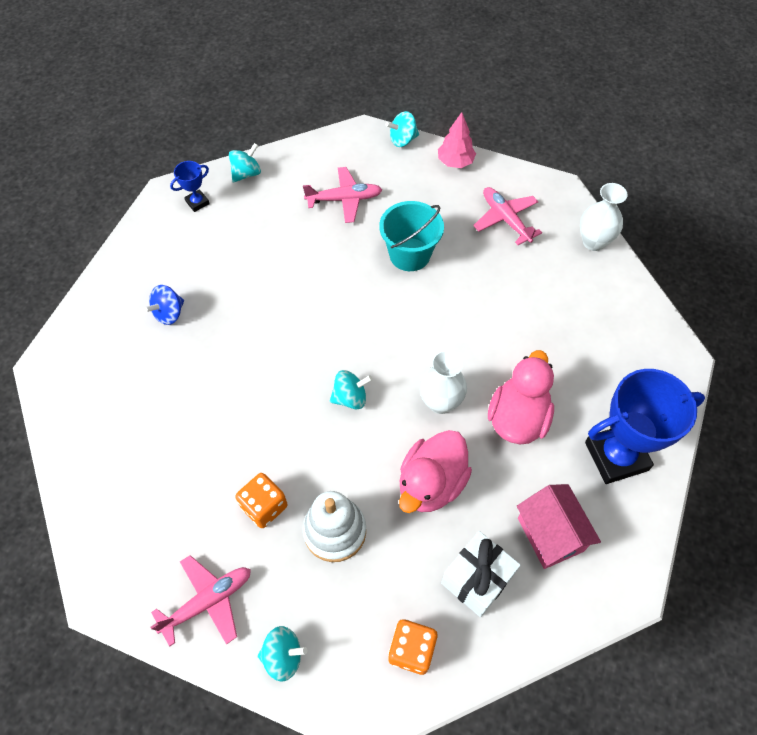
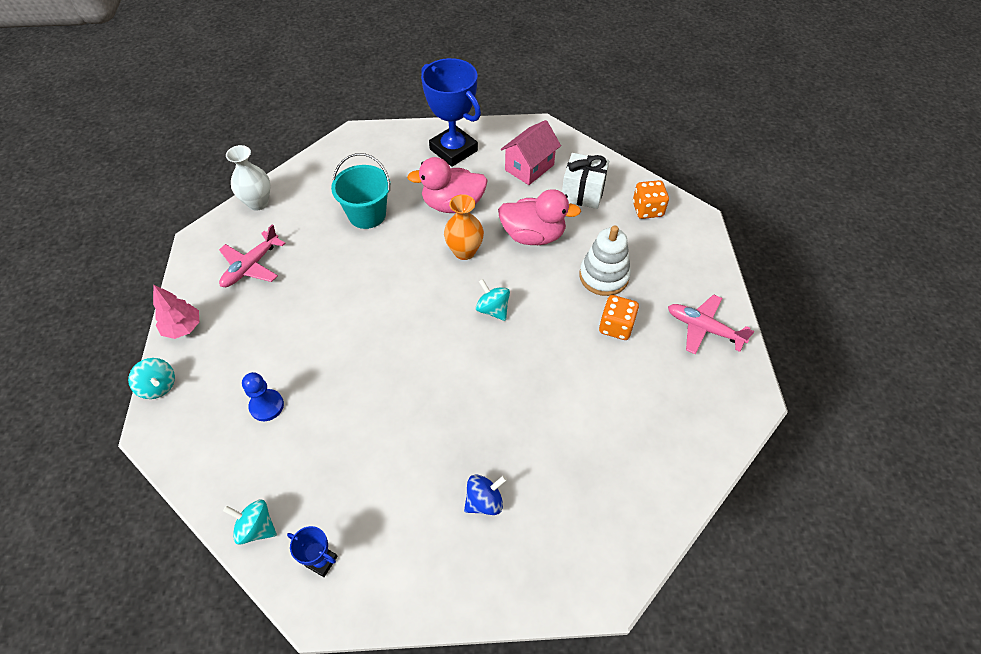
camera: 115 degrees left, 5 degrees down
blue spinning top [144,285,184,325] -> blue spinning top turned 45 degrees counterclockwise [464,474,507,515]
turquoise spinning top [258,626,307,681] -> none
pink plane [303,167,382,223] -> blue pawn [242,372,284,421]
turquoise bucket [379,201,444,271] -> turquoise bucket moved to [331,153,390,229]
white vase [420,350,467,414] -> orange vase [444,194,484,260]

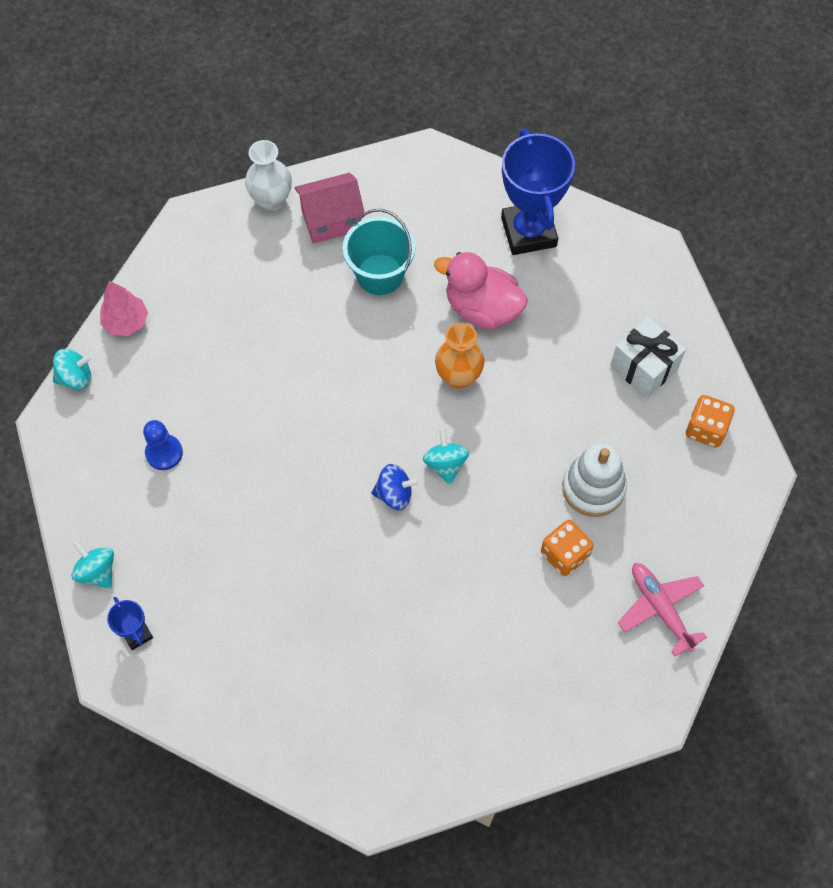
camera: 30 degrees right, 10 degrees up
turquoise spinning top [128,358,175,399] -> turquoise spinning top turned 90 degrees counterclockwise [53,349,93,390]
pink plane [219,224,285,287] -> none
blue spinning top [464,474,507,515] -> blue spinning top moved to [371,464,420,510]
pink duck [498,189,581,245] -> none
pink house [501,120,561,185] -> pink house moved to [294,173,365,244]

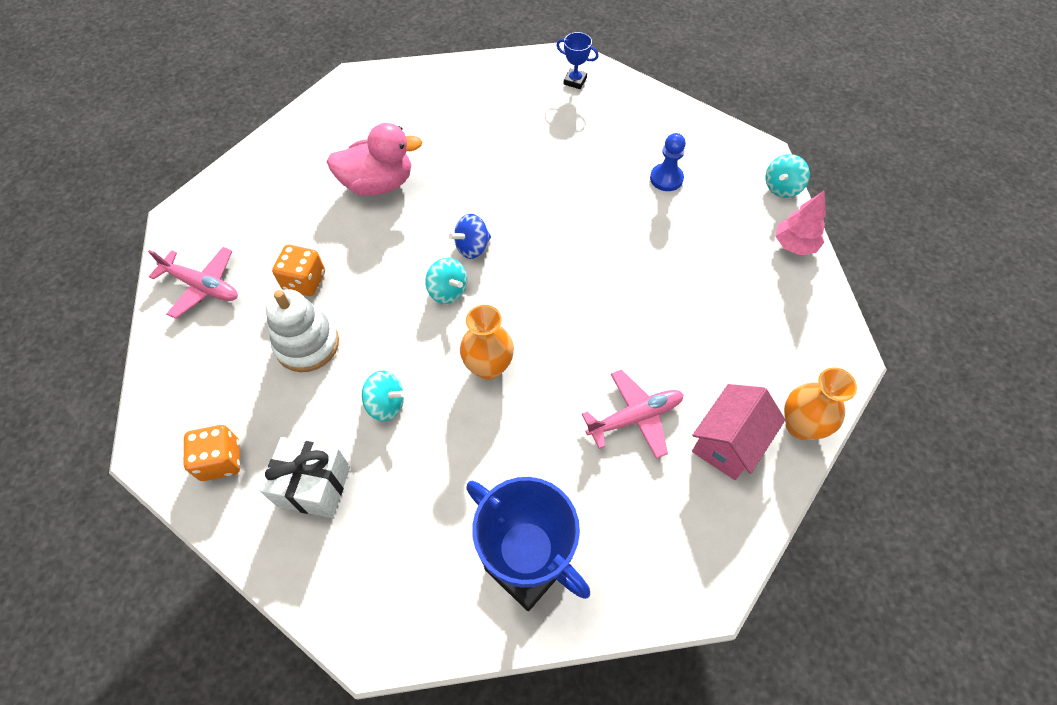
camera: 145 degrees right, 5 degrees down
turquoise spinning top [71,540,114,589] -> turquoise spinning top moved to [362,371,406,421]
white vase [245,140,292,211] -> orange vase [784,367,857,440]
turquoise bucket [343,209,415,295] -> pink plane [582,370,684,459]
pink duck [434,252,528,330] -> pink duck moved to [327,123,422,196]

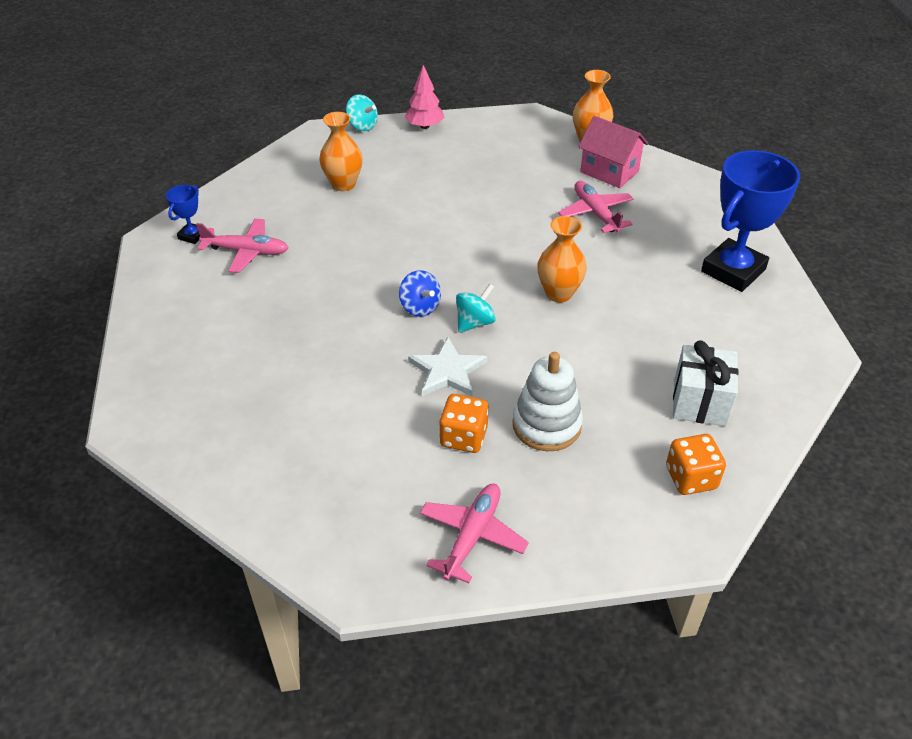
camera: 90 degrees left, 15 degrees down
pink duck [327,123,422,196] -> none
turquoise spinning top [362,371,406,421] -> none
blue pawn [650,133,686,191] -> orange vase [319,112,362,191]
none -> pink plane [196,218,288,273]
none -> white star [408,337,487,397]

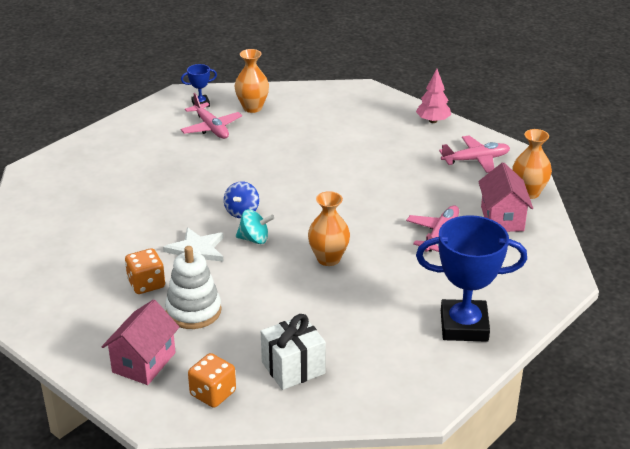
camera: 50 degrees right, 10 degrees down
orange vase [319,112,362,191] -> orange vase moved to [234,49,269,113]
turquoise spinning top [346,94,378,131] -> none
pink plane [420,484,529,583] -> pink plane moved to [439,135,510,173]
none -> pink house [102,299,179,385]

